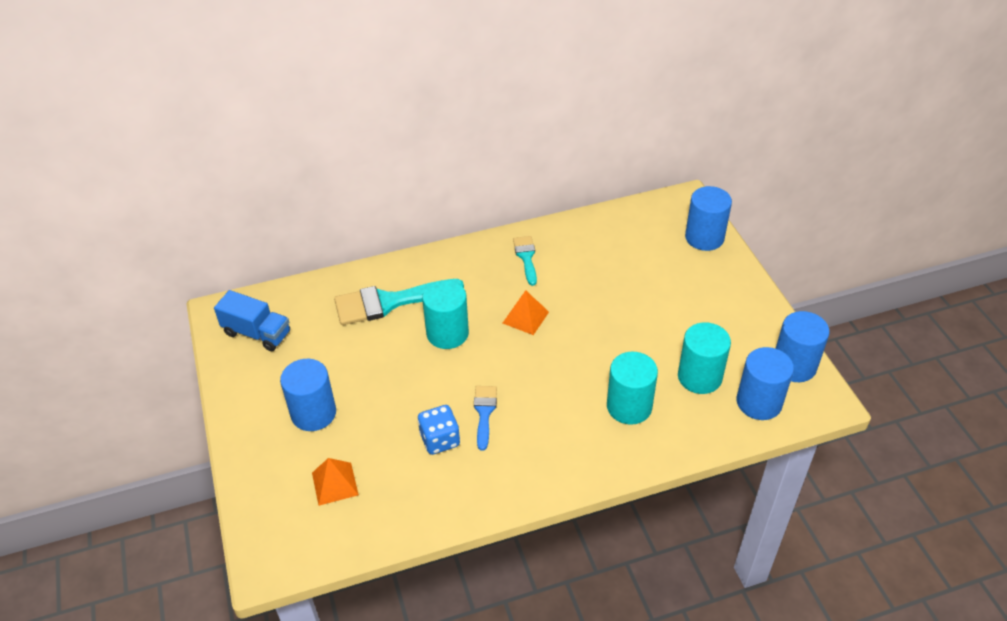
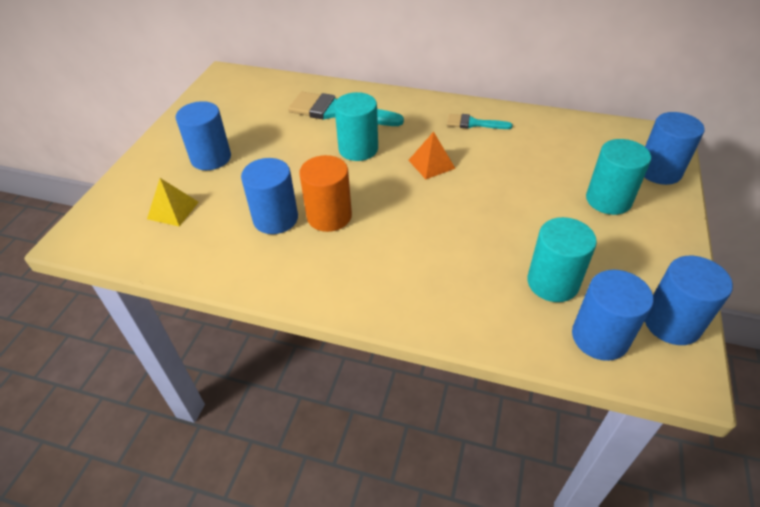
camera: 35 degrees right, 0 degrees up
blue truck [214,290,290,351] -> none
orange pyramid [312,458,359,506] -> yellow pyramid [147,178,199,227]
blue dice [418,405,460,455] -> blue cylinder [241,158,298,234]
blue brush [474,386,497,451] -> orange cylinder [299,155,352,232]
turquoise brush [513,236,537,286] -> turquoise brush turned 105 degrees counterclockwise [447,114,513,129]
turquoise cylinder [607,352,658,425] -> turquoise cylinder moved to [586,139,651,215]

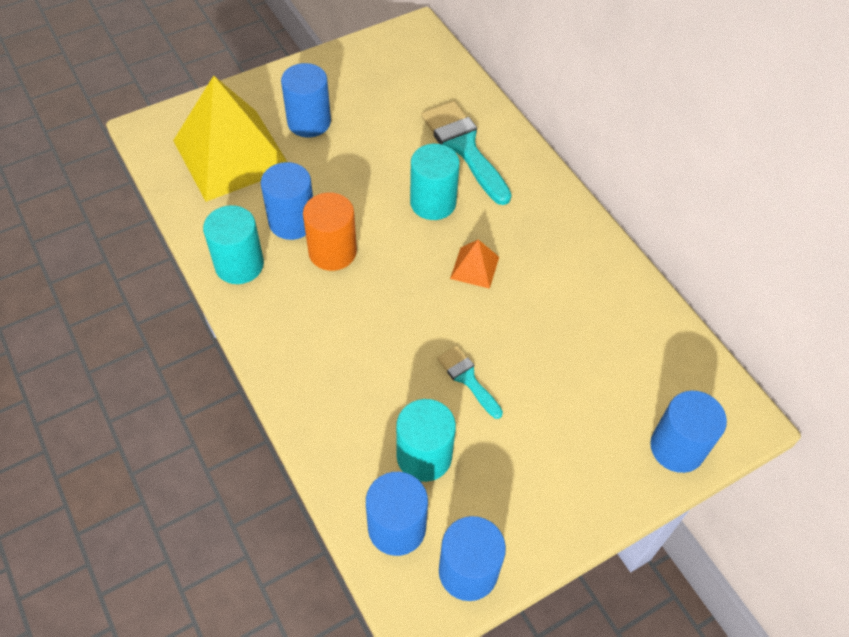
camera: 40 degrees right, 10 degrees up
yellow pyramid [147,178,199,227] -> yellow pyramid [173,76,287,202], size x2.41
turquoise brush [447,114,513,129] -> turquoise brush moved to [437,346,503,419]
turquoise cylinder [586,139,651,215] -> turquoise cylinder moved to [203,205,264,284]

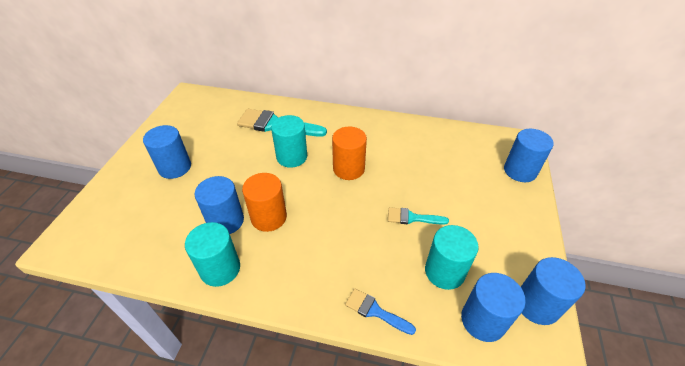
camera: 45 degrees left, 10 degrees down
yellow pyramid [173,76,287,202] -> none
orange pyramid [450,239,499,289] -> orange cylinder [332,126,367,180]
none -> blue brush [345,289,416,335]

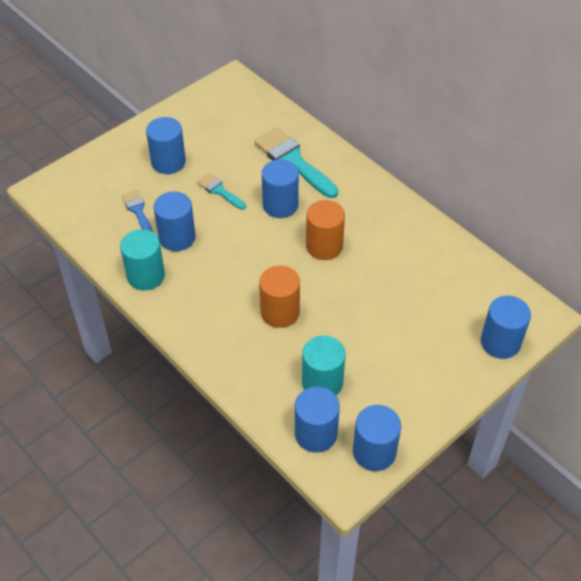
camera: 35 degrees right, 5 degrees up
orange cylinder [242,173,287,232] -> orange cylinder moved to [259,266,300,328]
turquoise cylinder [271,115,307,168] -> blue cylinder [262,159,299,218]
blue brush [345,289,416,335] -> blue brush moved to [122,190,153,232]
turquoise brush [388,207,449,225] -> turquoise brush moved to [197,173,246,210]

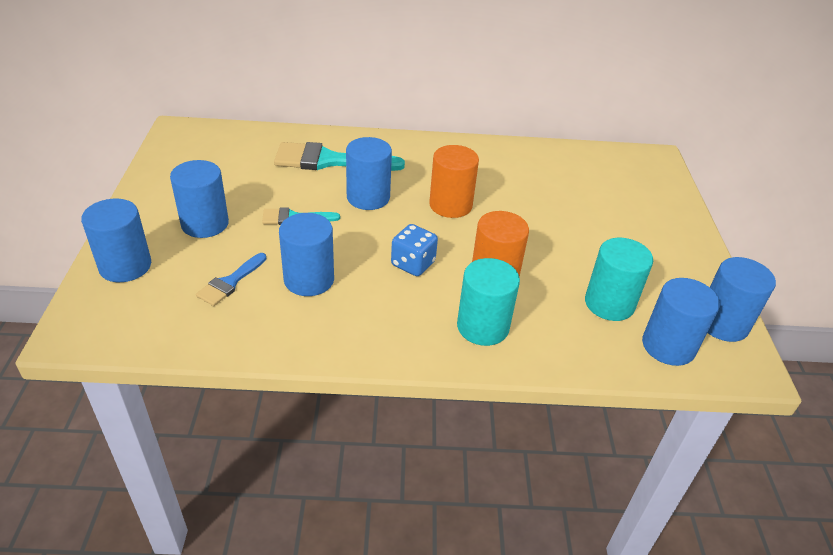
camera: 50 degrees left, 10 degrees down
turquoise cylinder [120,229,165,291] -> turquoise cylinder moved to [457,258,520,346]
blue brush [122,190,153,232] -> blue brush turned 75 degrees counterclockwise [196,253,267,306]
blue cylinder [481,296,531,359] -> blue cylinder moved to [81,199,151,282]
none -> blue dice [391,224,438,276]

